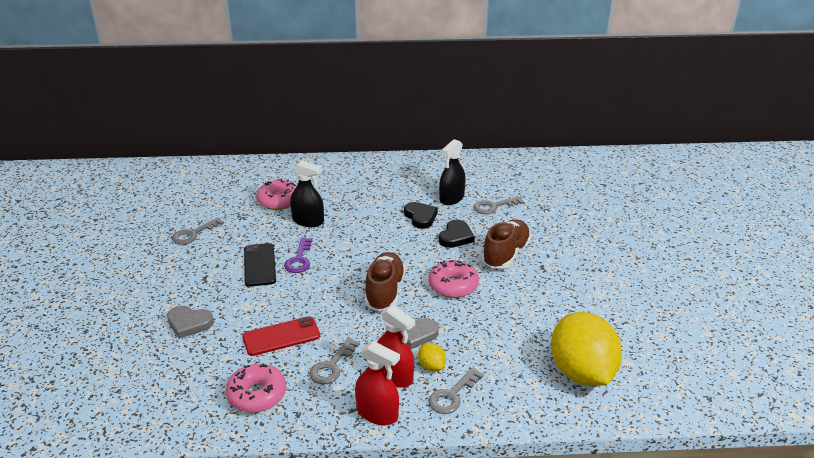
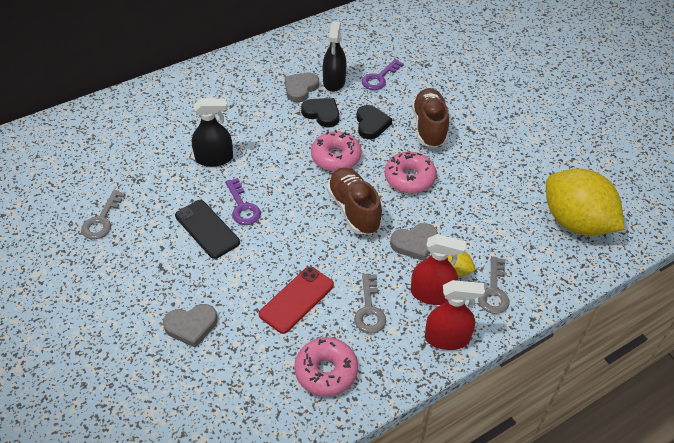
camera: 30 degrees left, 15 degrees up
pink donut [256,179,297,210] -> pink donut moved to [311,130,362,171]
grey key [474,196,524,214] -> purple key [362,59,404,90]
none -> grey heart [285,73,319,102]

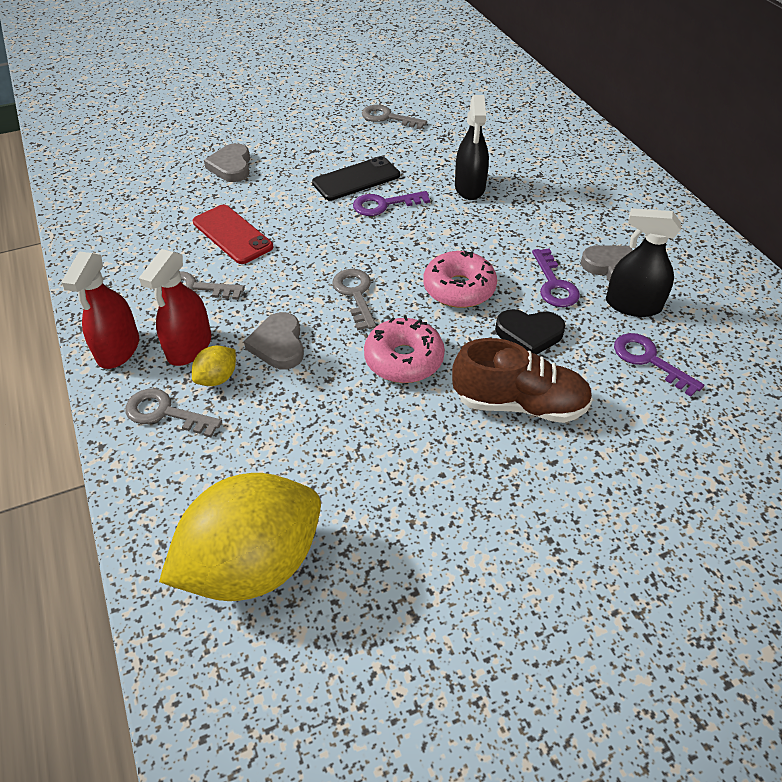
camera: 100 degrees right, 0 degrees up
pink donut [294,337,358,397] -> none
black heart [301,98,339,127] -> purple key [532,249,580,307]
brown shoe [327,168,382,234] -> grey key [332,269,376,331]

